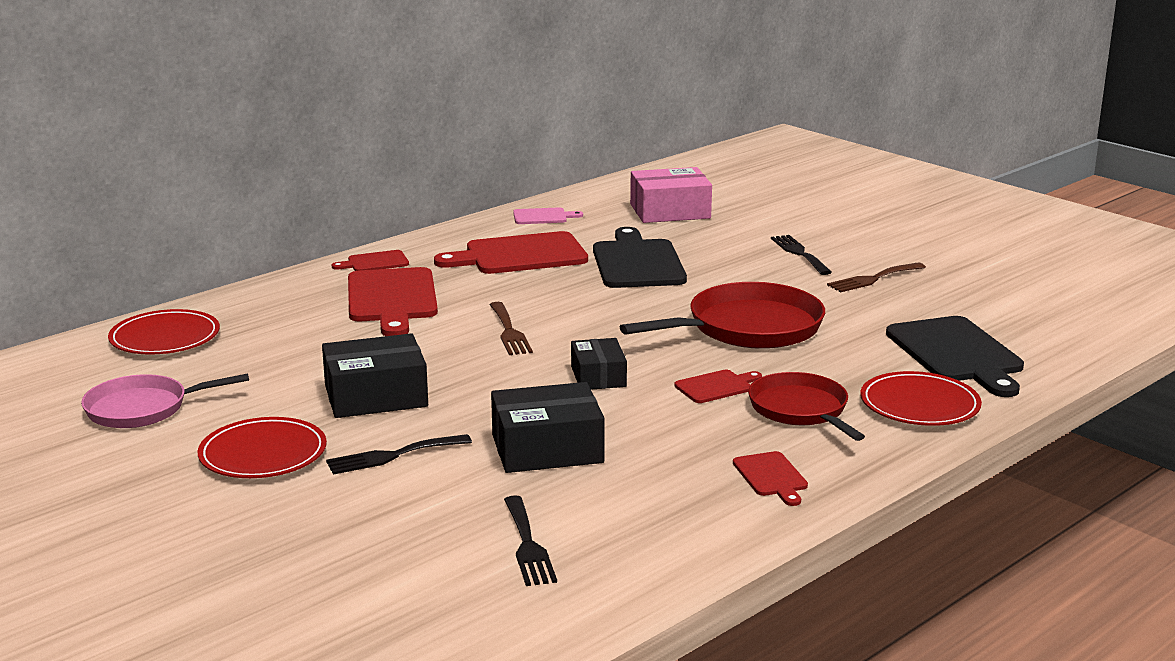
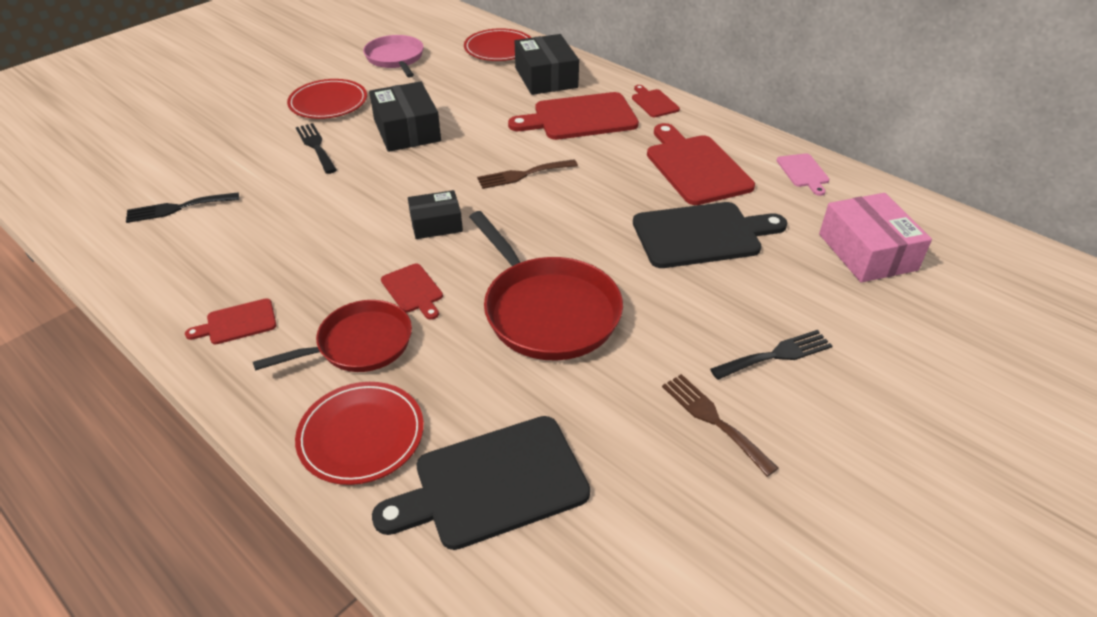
camera: 85 degrees right, 20 degrees up
black box [491,382,605,473] -> black box moved to [515,34,579,95]

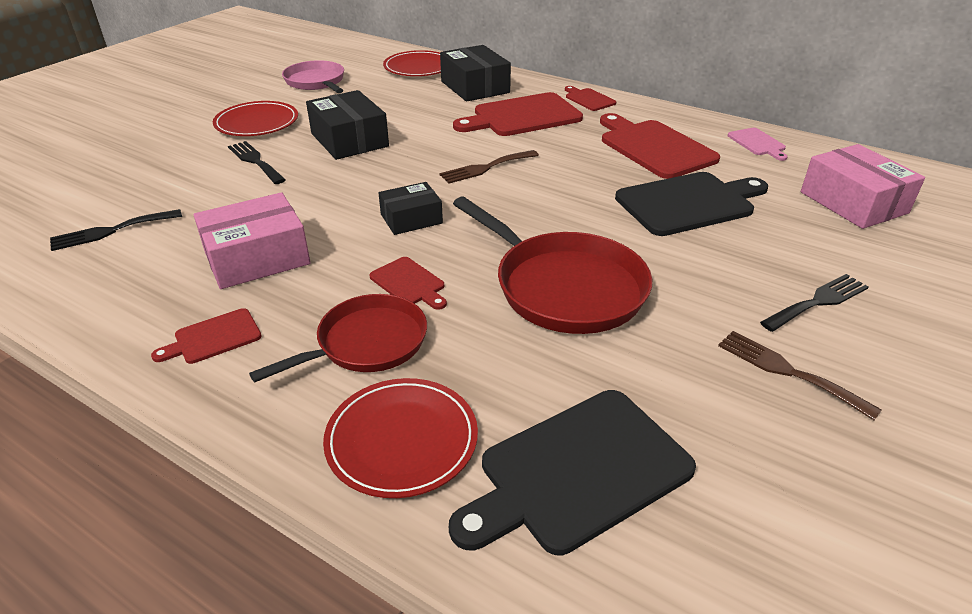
camera: 10 degrees left, 5 degrees down
none -> pink box [194,192,311,289]

